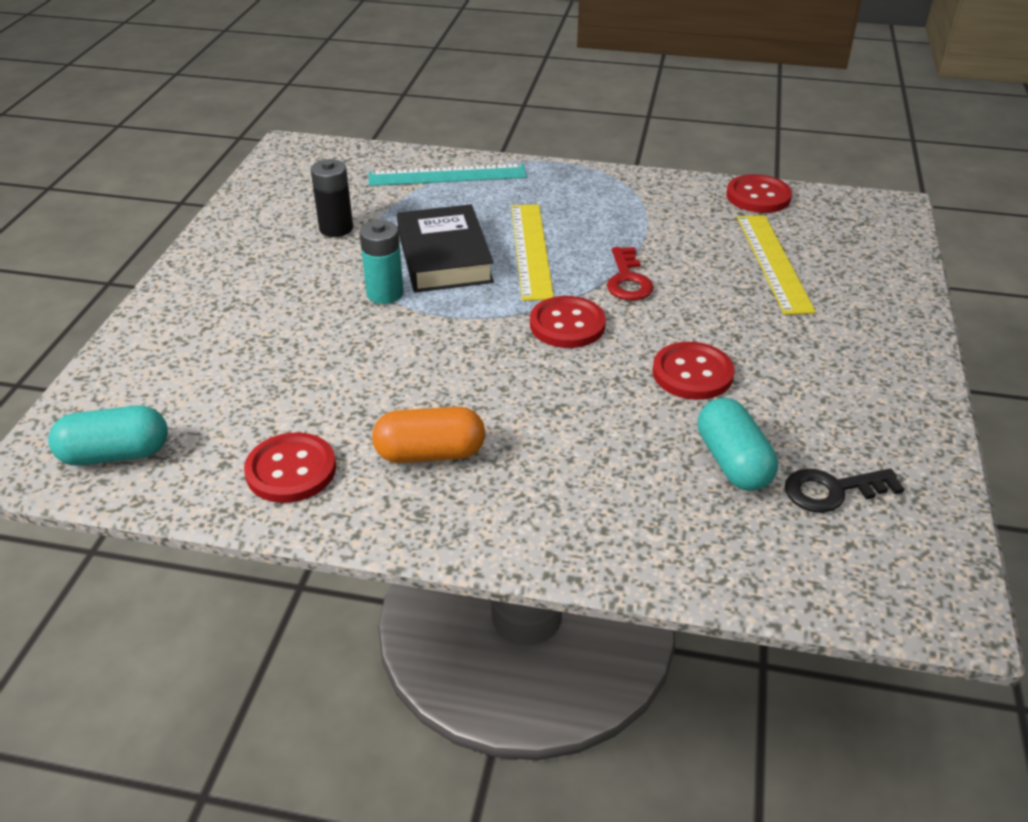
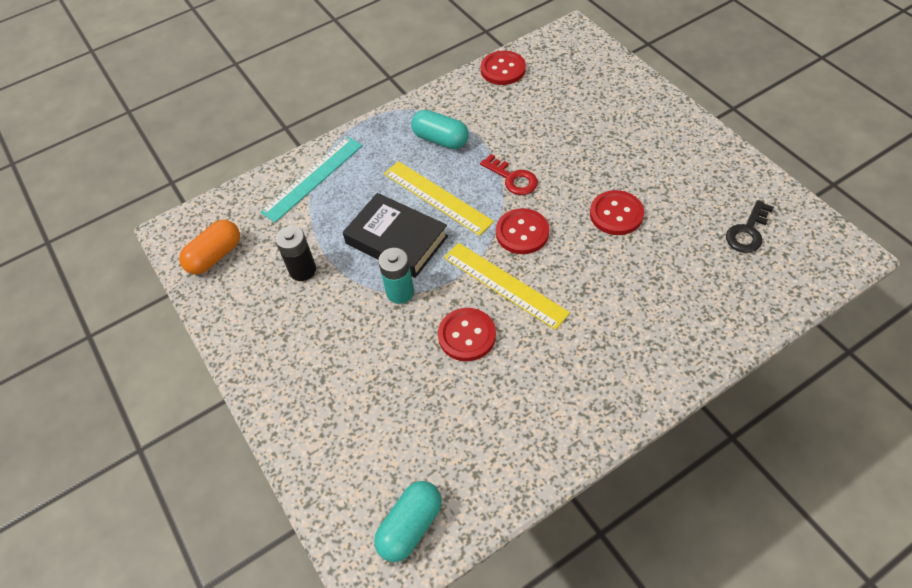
camera: 40 degrees left, 15 degrees up
red button [244,432,336,503] -> red button moved to [438,308,496,361]
orange capsule [372,407,485,463] -> orange capsule moved to [179,220,240,275]
turquoise capsule [698,398,778,491] -> turquoise capsule moved to [411,110,469,149]
yellow ruler [737,215,816,315] -> yellow ruler moved to [444,243,570,330]

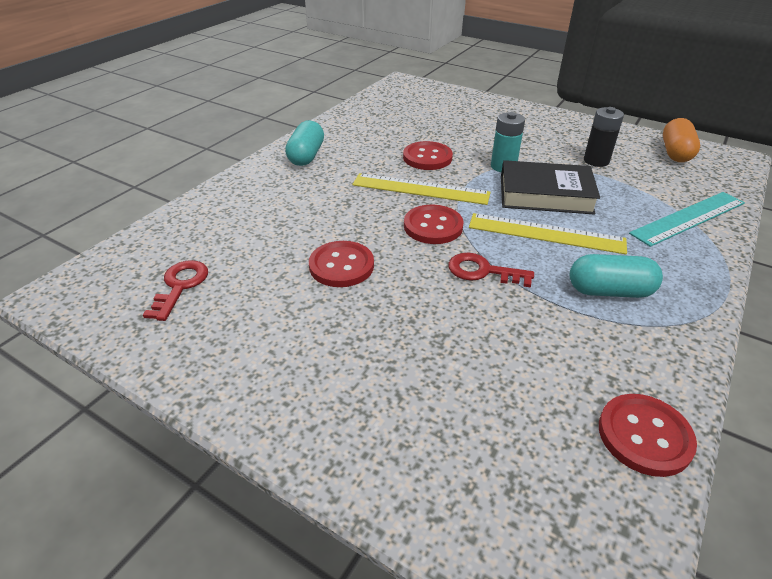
camera: 150 degrees right, 15 degrees down
turquoise ruler [260,137,363,223] -> turquoise ruler turned 45 degrees clockwise [629,192,745,247]
turquoise capsule [374,481,442,562] -> turquoise capsule moved to [285,120,324,166]
black key [726,200,774,253] -> red key [143,260,208,321]

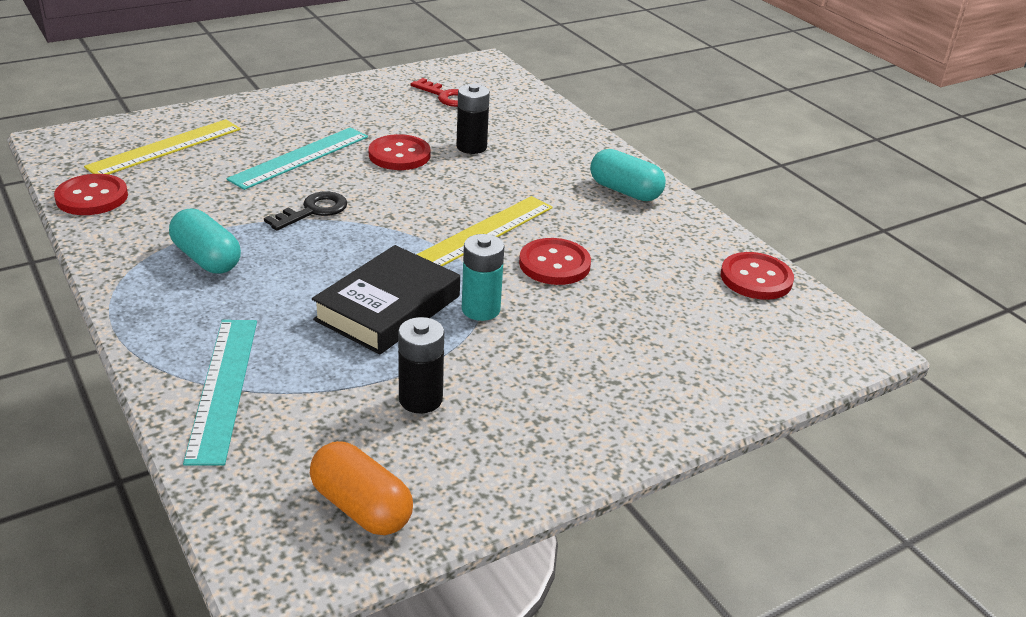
camera: 115 degrees right, 5 degrees down
red button [404,205,464,244] -> red button moved to [721,252,794,300]
red key [448,253,534,288] -> black key [264,191,347,231]
yellow ruler [469,213,627,255] -> yellow ruler moved to [84,119,241,174]
turquoise capsule [570,254,663,298] -> turquoise capsule turned 75 degrees counterclockwise [169,208,241,274]
none -> turquoise ruler [226,127,368,190]
none -> black battery [456,84,490,154]

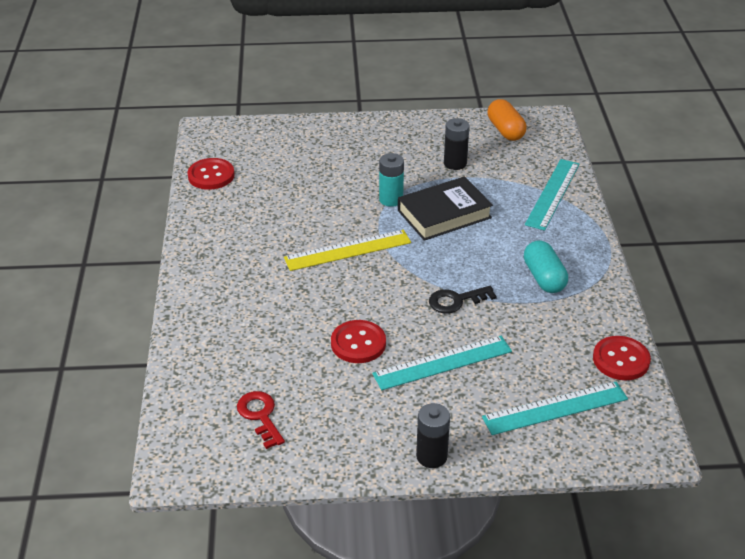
camera: 150 degrees left, 5 degrees up
yellow ruler [84,119,241,174] -> turquoise ruler [482,382,628,435]
black battery [456,84,490,154] -> black battery moved to [416,403,450,468]
red button [519,238,591,285] -> none
turquoise capsule [590,149,666,201] -> none

